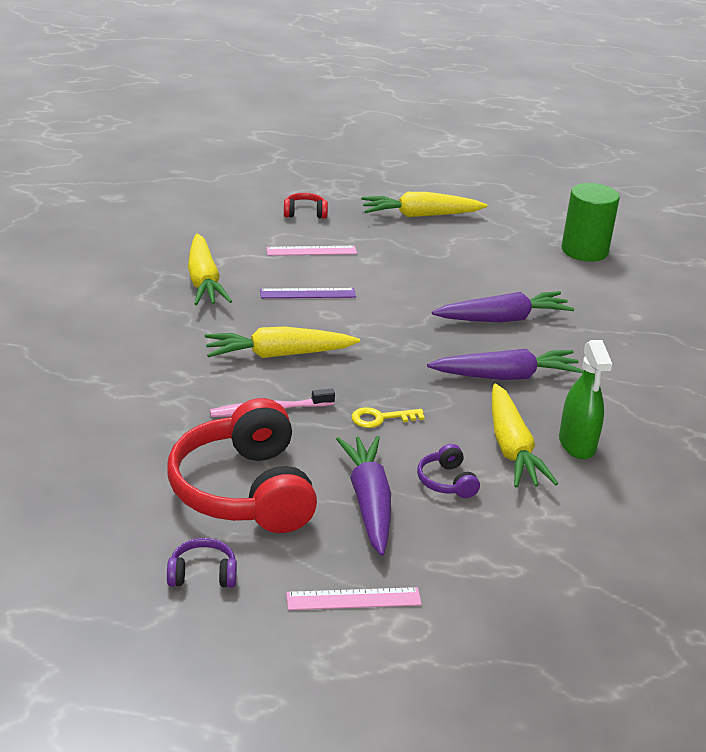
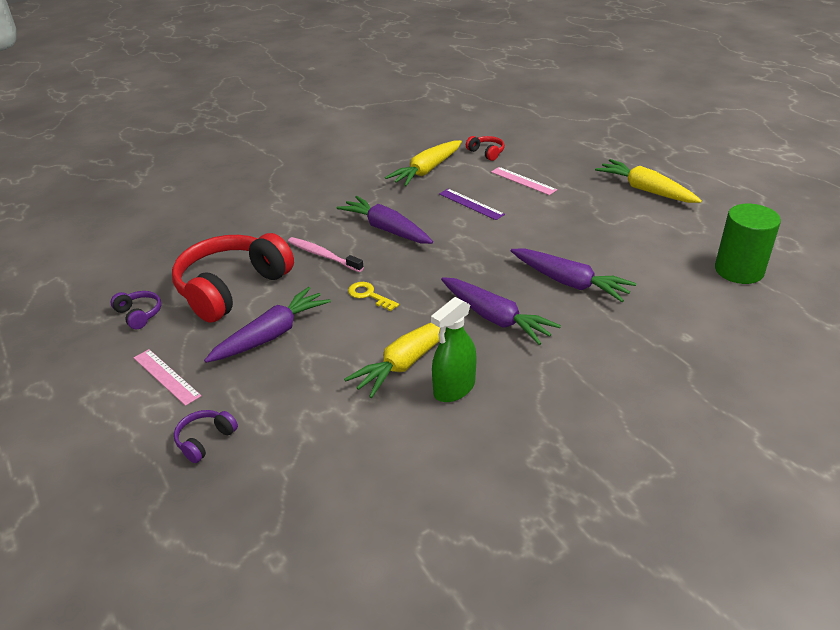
camera: 55 degrees right, 5 degrees up
yellow carrot [205,327,360,358] -> purple carrot [336,196,433,244]
red headphones [284,193,328,219] -> red headphones moved to [466,136,505,161]
purple headphones [417,444,480,498] -> purple headphones moved to [174,410,238,463]

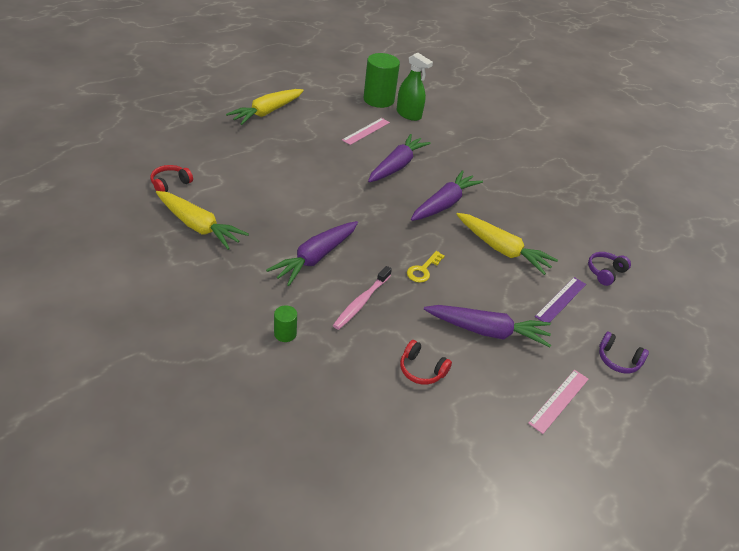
camera: 100 degrees left, 5 degrees up
purple headphones [111,291,161,329] -> purple headphones moved to [588,252,631,286]
red headphones [172,233,294,323] -> red headphones [400,340,452,385], size x0.42
purple carrot [204,287,331,363] -> purple carrot turned 150 degrees clockwise [424,305,551,347]
green spray bottle [431,297,477,402] -> green spray bottle moved to [397,53,433,121]
purple ruler [439,189,505,220] -> purple ruler moved to [535,277,586,323]
pink ruler [491,167,557,195] -> pink ruler moved to [342,118,390,145]
none -> green cylinder [274,305,297,342]

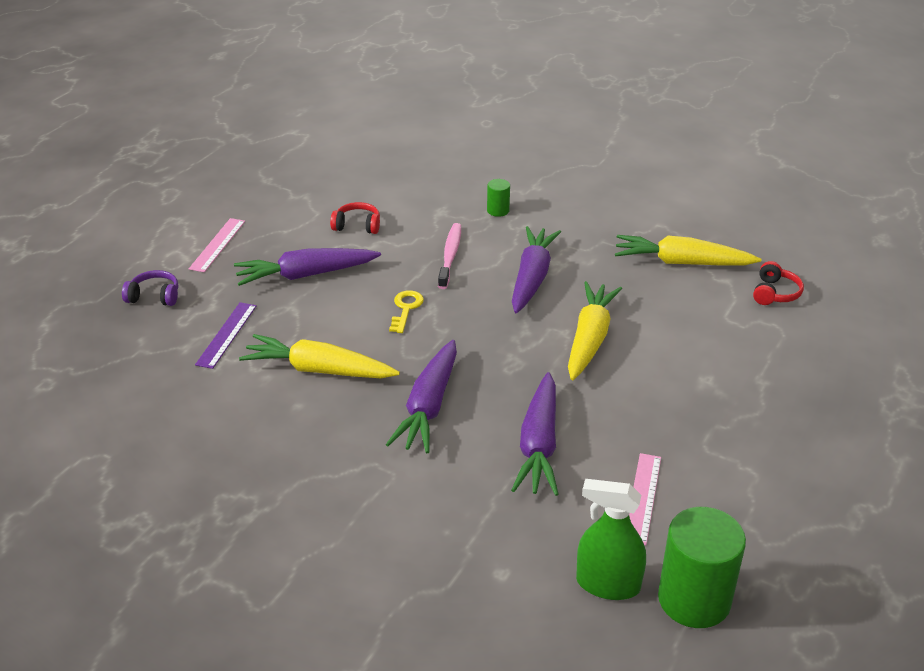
camera: 160 degrees right, 5 degrees down
yellow carrot [226,89,304,125] -> yellow carrot moved to [568,281,622,380]
purple headphones [588,252,631,286] -> none

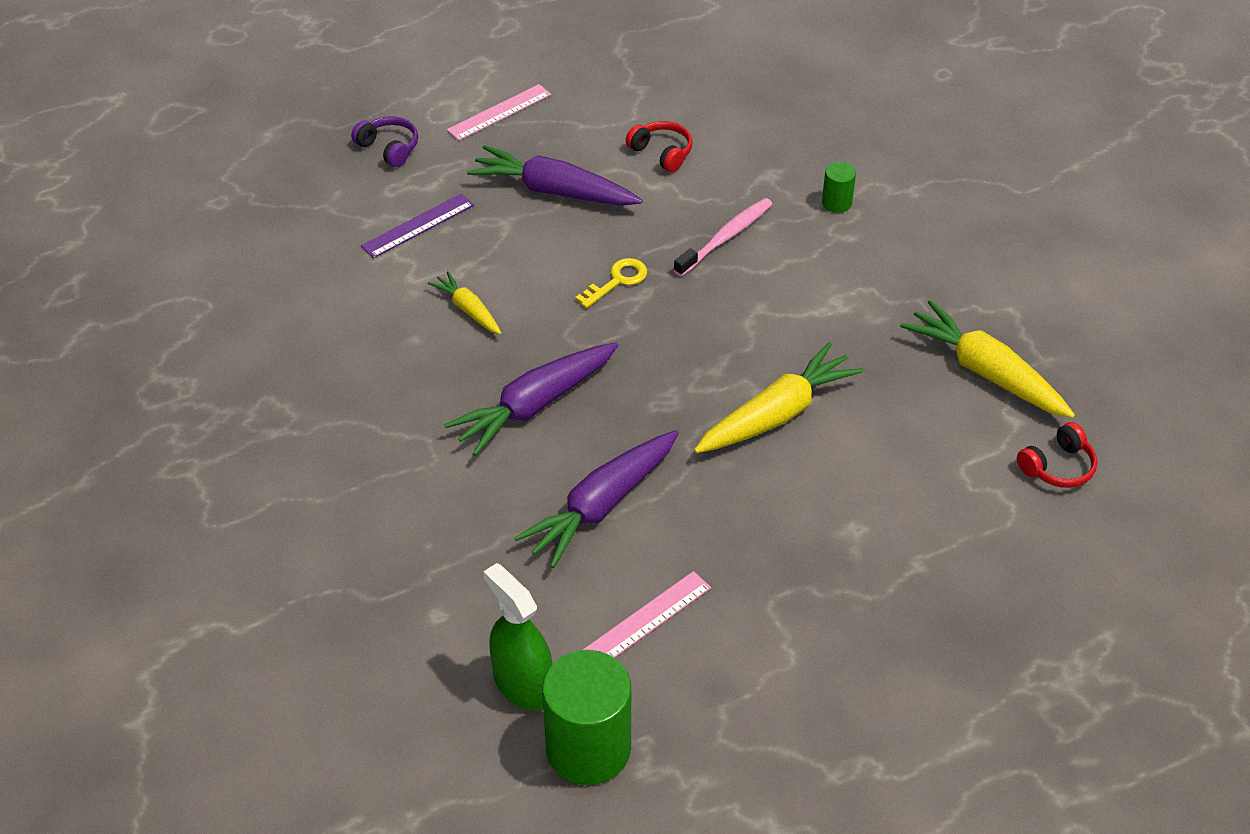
camera: 35 degrees right, 10 degrees up
yellow carrot [239,334,400,378] -> yellow carrot [428,271,501,334], size x0.54
purple carrot [512,226,561,313] -> none

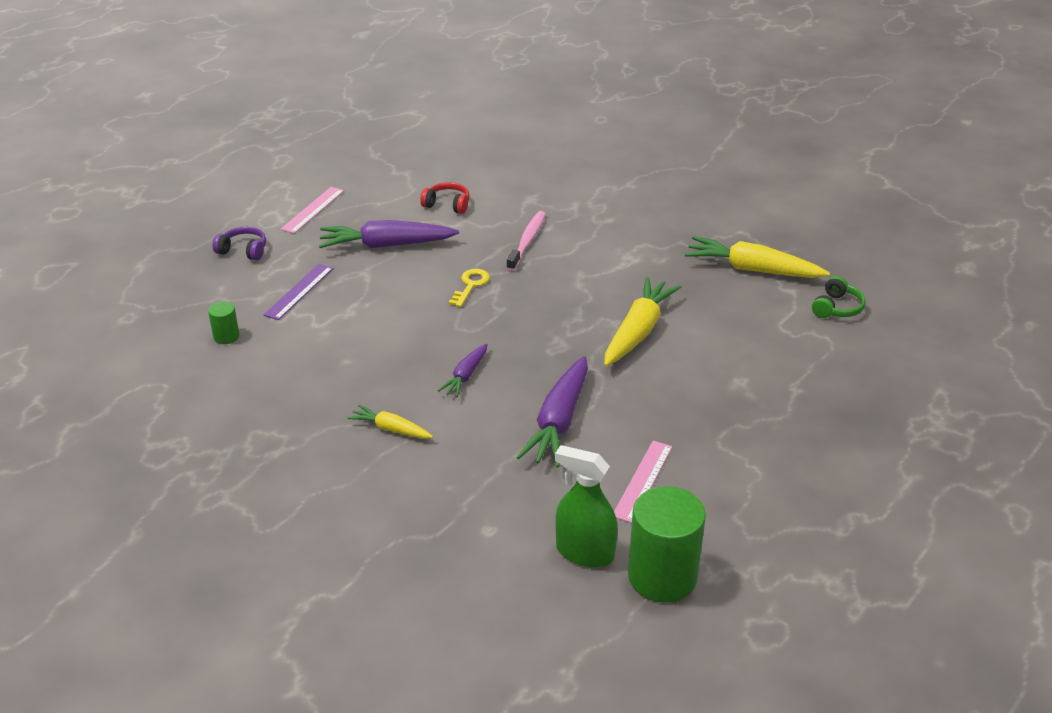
camera: 25 degrees left, 10 degrees down
yellow carrot [428,271,501,334] -> yellow carrot moved to [348,405,433,439]
purple carrot [444,342,618,456] -> purple carrot [438,343,488,397], size x0.54
green cylinder [822,162,856,213] -> green cylinder moved to [208,301,240,344]
red headphones [1017,422,1098,488] -> green headphones [812,276,866,318]

